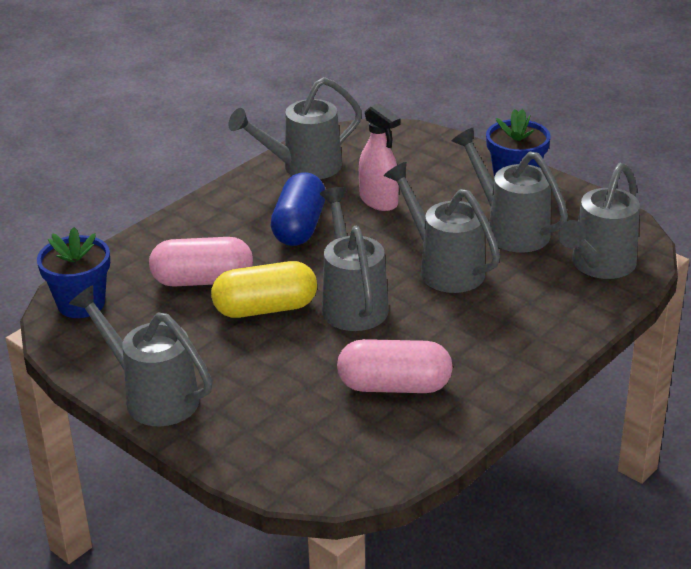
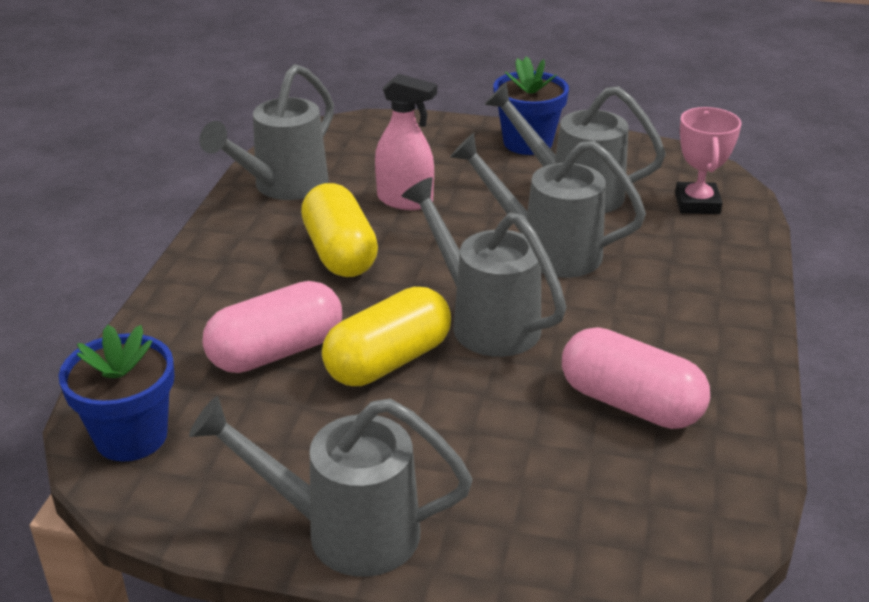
camera: 30 degrees left, 0 degrees up
blue capsule [271,172,325,246] -> yellow capsule [301,183,378,277]
pink capsule [337,339,453,393] -> pink capsule turned 60 degrees clockwise [562,327,710,429]
grey watering can [558,163,640,279] -> pink trophy [675,107,742,214]

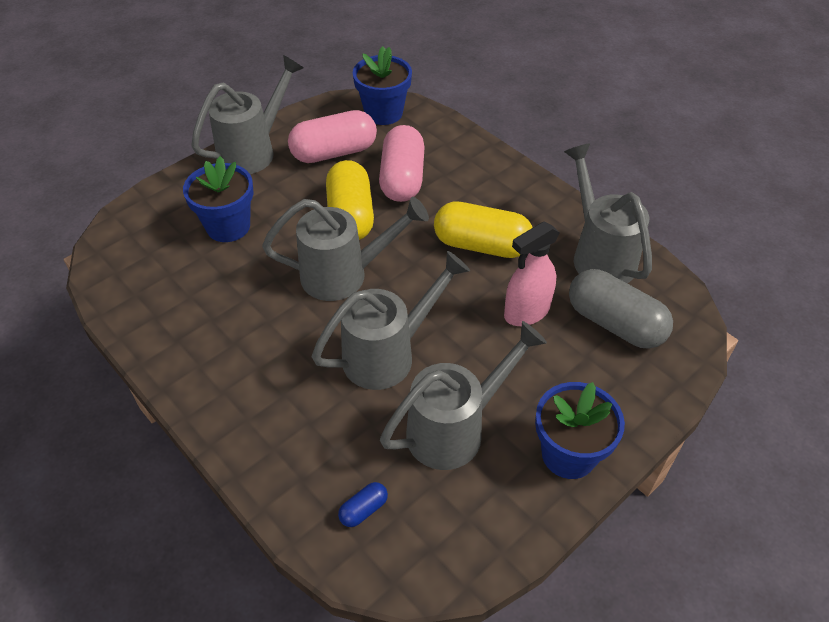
camera: 125 degrees right, 15 degrees up
pink capsule [562,327,710,429] -> pink capsule moved to [288,110,377,163]
pink trophy [675,107,742,214] -> blue capsule [338,482,388,527]
none -> blue flower pot [183,156,253,242]
none -> grey capsule [569,269,673,349]

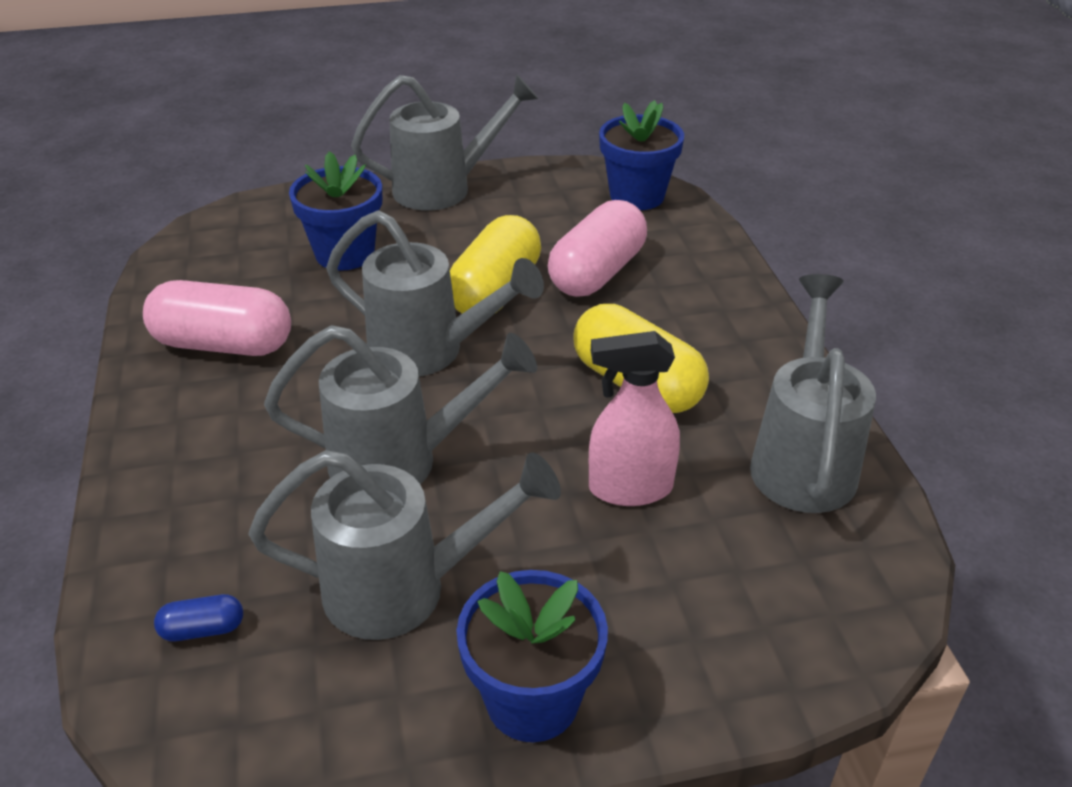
camera: 30 degrees right, 10 degrees down
pink capsule [288,110,377,163] -> pink capsule moved to [143,280,291,356]
grey capsule [569,269,673,349] -> none

